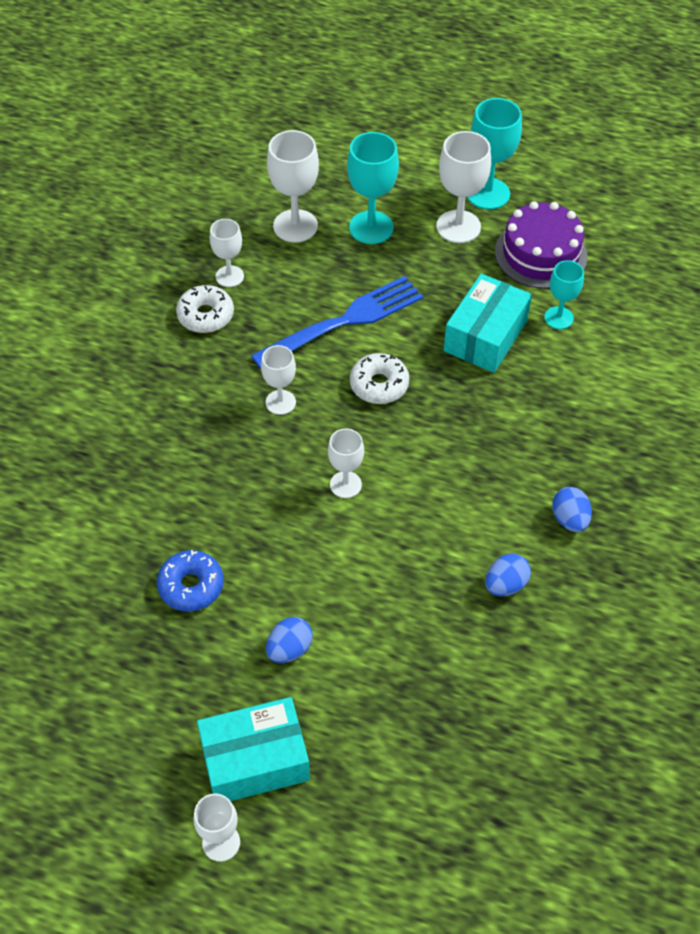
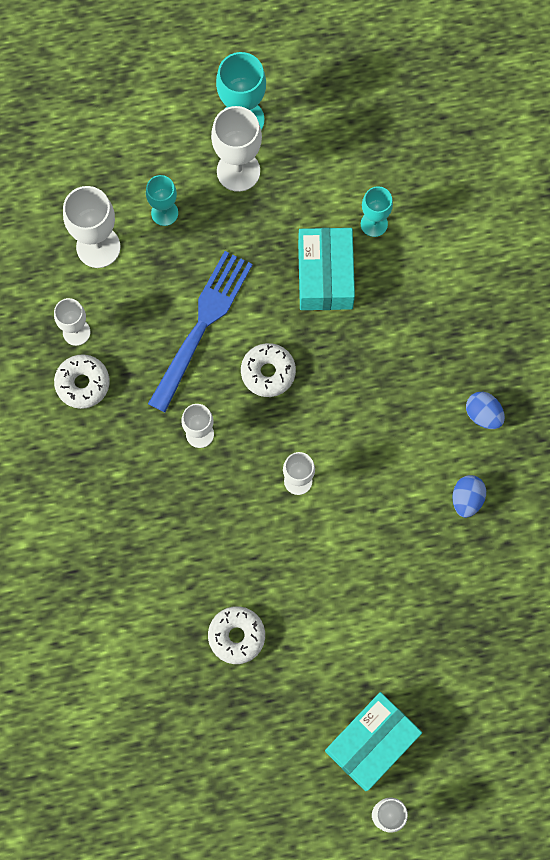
camera: 30 degrees left, 20 degrees up
blue donut [157,550,224,612] -> white donut [208,606,265,664]
blue egg [266,617,313,663] -> none
turquoise goblet [347,132,399,244] -> turquoise goblet [146,175,178,226], size x0.62
purple cake [495,201,588,289] -> none

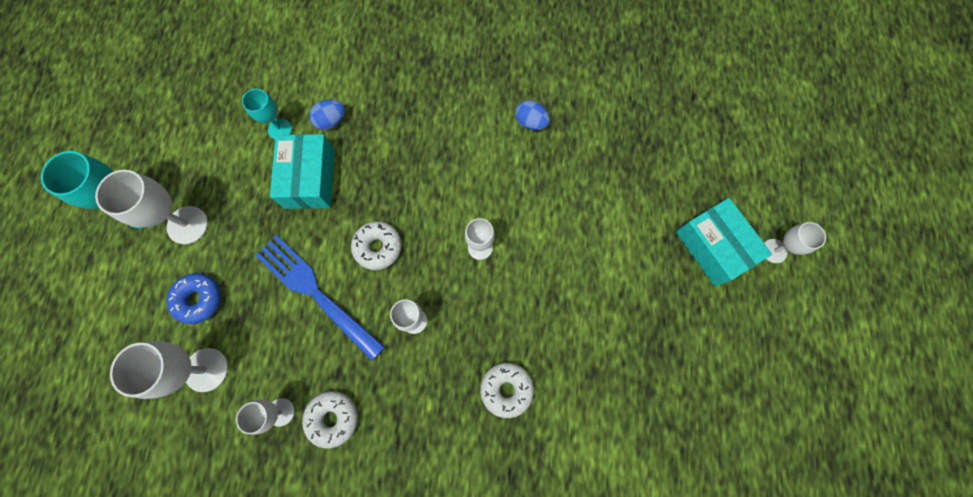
camera: 75 degrees left, 0 degrees up
turquoise goblet [146,175,178,226] -> blue donut [166,273,221,324]
white donut [208,606,265,664] -> white donut moved to [480,363,534,418]
turquoise box [298,228,355,310] -> turquoise box turned 75 degrees clockwise [270,134,334,209]
blue egg [466,392,505,429] -> blue egg moved to [309,100,345,130]

